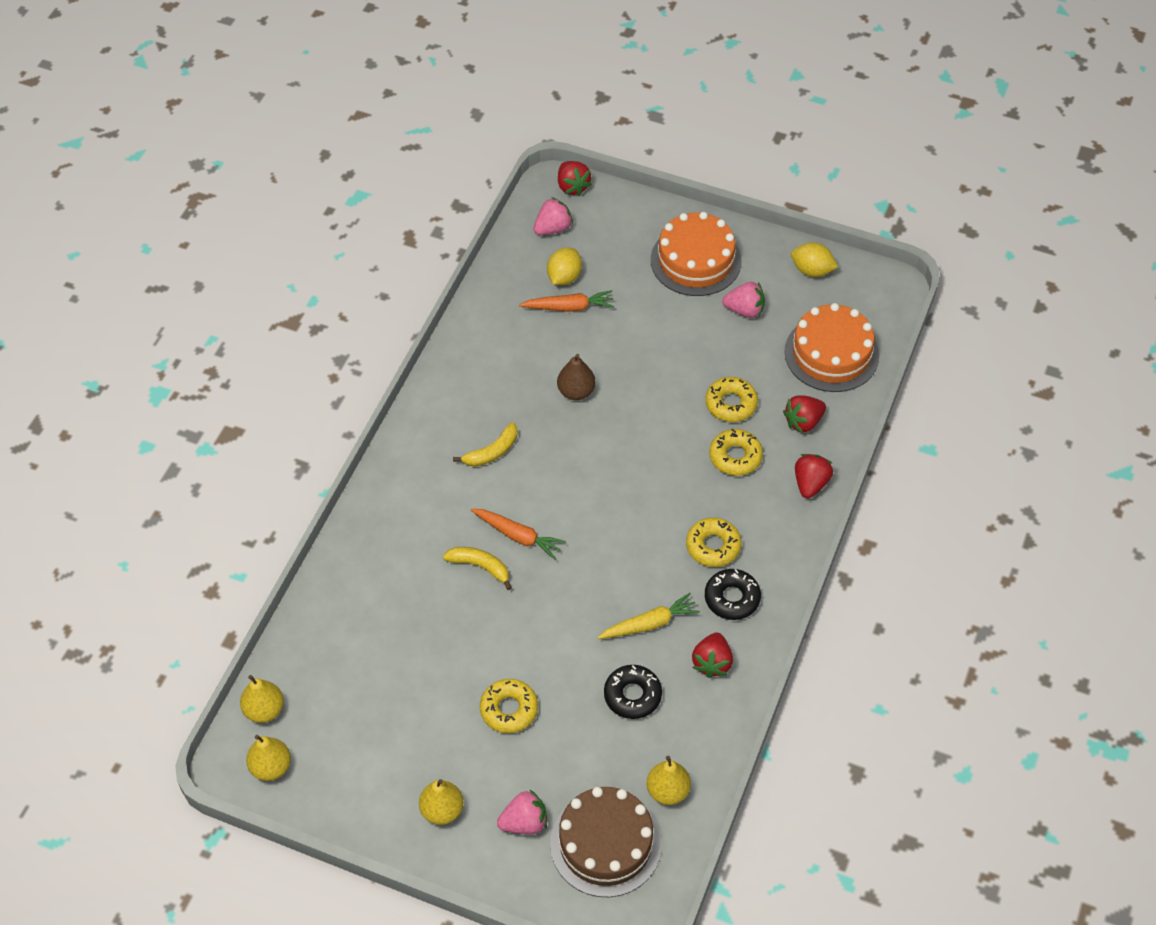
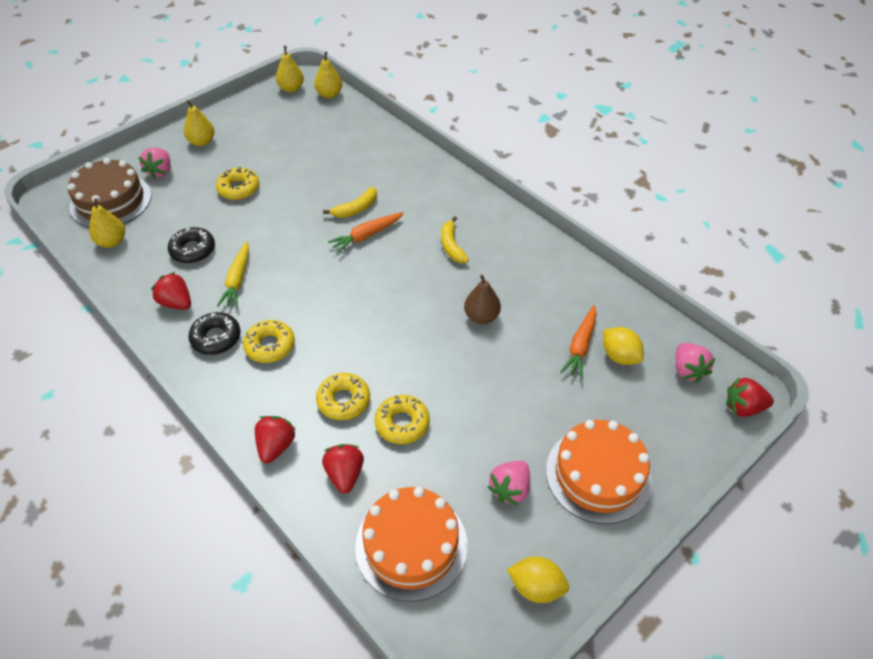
camera: 115 degrees right, 5 degrees down
yellow lemon [791,242,838,277] -> yellow lemon turned 60 degrees clockwise [507,556,569,603]
red strawberry [795,454,833,499] -> red strawberry turned 120 degrees counterclockwise [255,416,296,463]

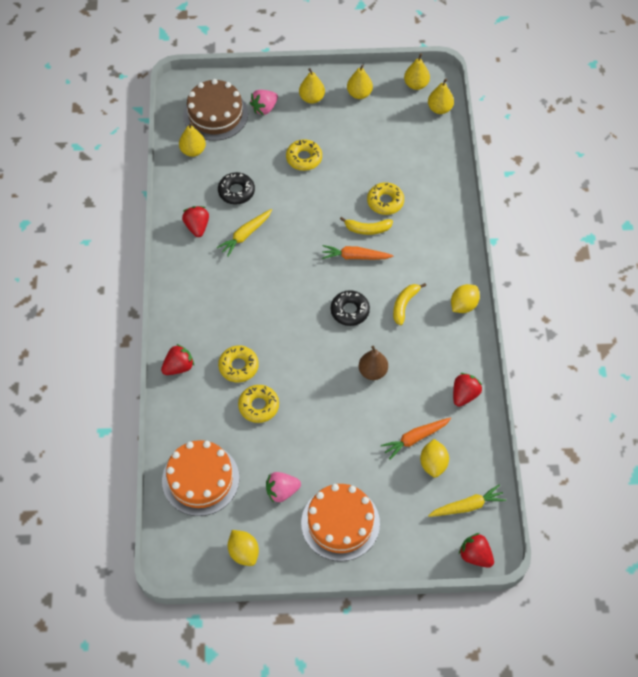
camera: 40 degrees right, 10 degrees up
black donut [188,312,240,355] -> black donut moved to [331,290,370,326]
yellow donut [243,320,295,363] -> yellow donut moved to [367,182,404,215]
red strawberry [322,444,364,493] -> red strawberry moved to [453,373,482,407]
pink strawberry [675,343,715,383] -> yellow carrot [428,485,506,517]
none -> yellow pear [347,65,373,99]
none -> yellow lemon [451,284,480,313]

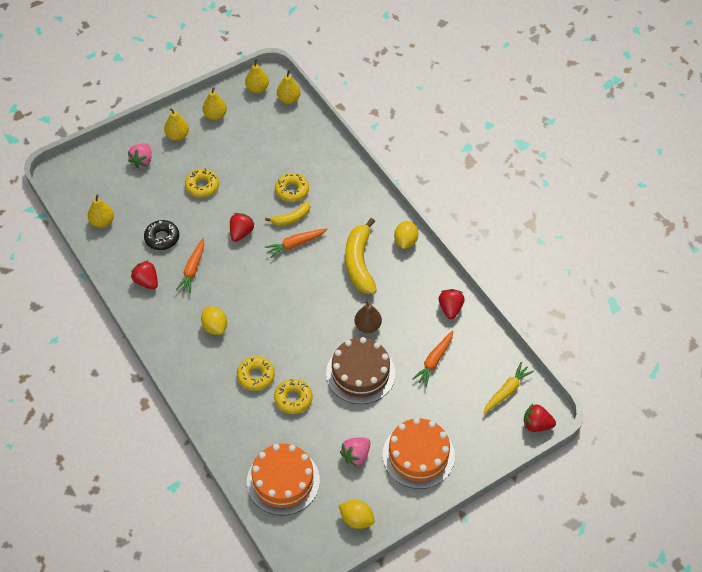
camera: 30 degrees left, 5 degrees down
red strawberry [161,344,194,375] -> red strawberry moved to [230,213,255,242]
brown cake [183,79,248,141] -> brown cake moved to [326,337,395,404]
yellow carrot [217,209,272,257] -> orange carrot [176,238,204,293]
black donut [331,290,370,326] -> none
yellow banana [393,283,426,326] -> yellow banana [345,218,377,294], size x1.81
yellow lemon [420,439,449,478] -> yellow lemon moved to [201,307,227,335]

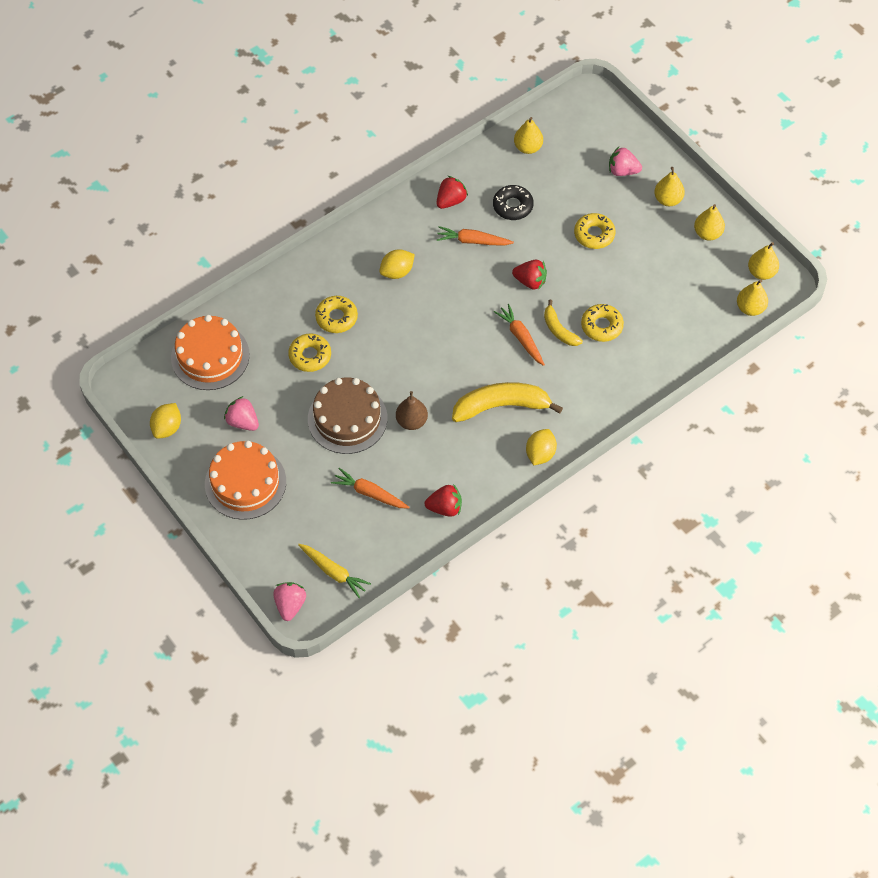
camera: 85 degrees right, 5 degrees up
yellow lemon [394,221,418,249] -> yellow lemon turned 75 degrees counterclockwise [526,429,557,465]
red strawberry [524,404,556,432] -> pink strawberry [273,582,306,621]

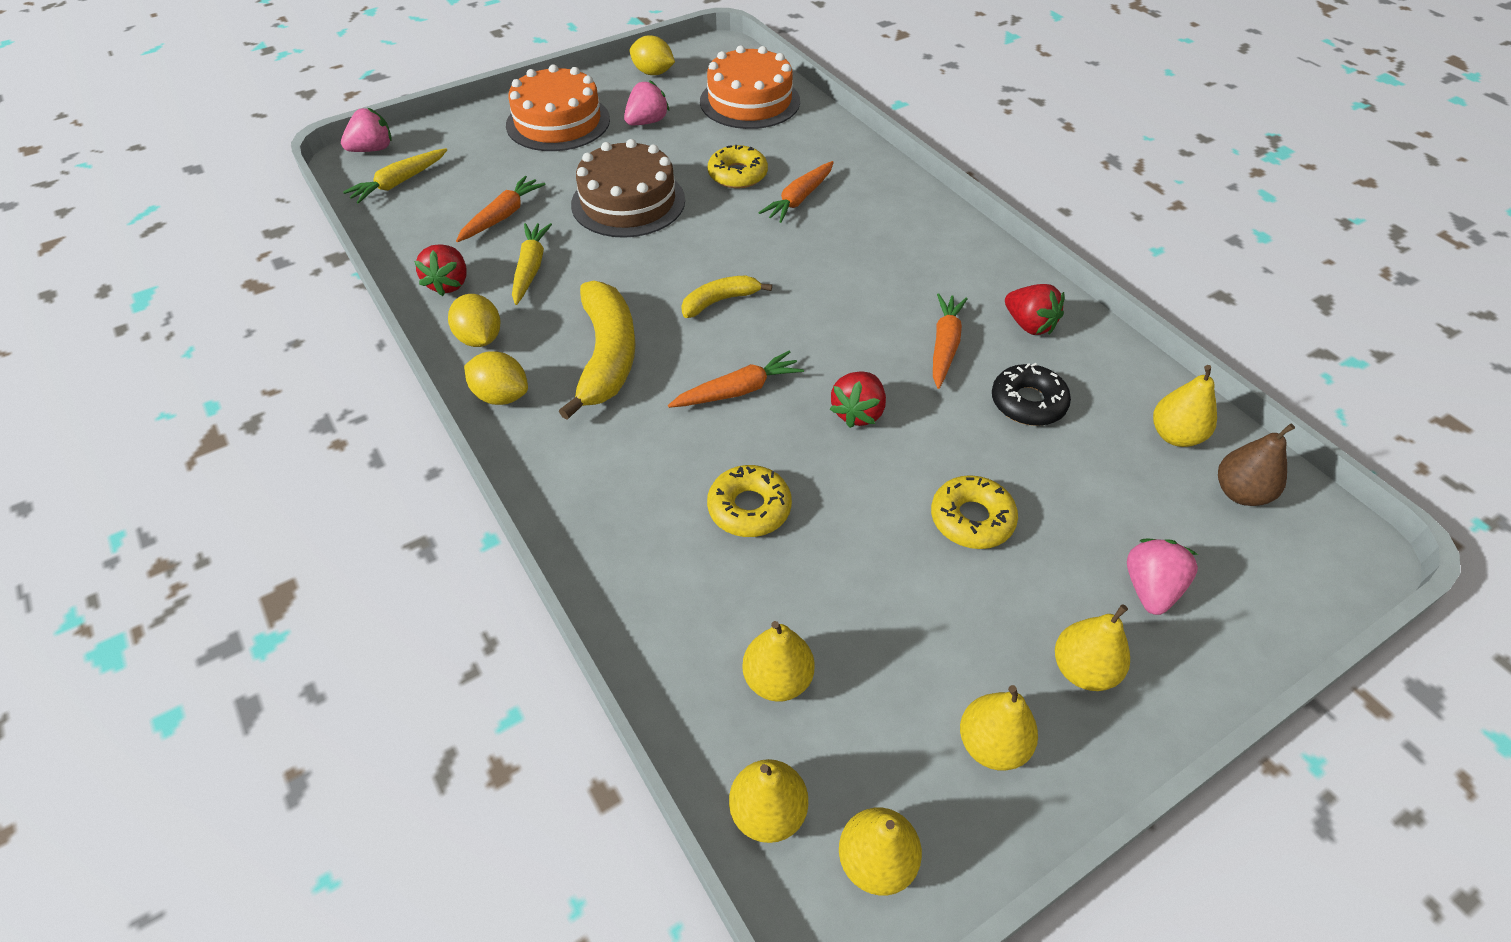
camera: 95 degrees right, 10 degrees down
pink strawberry [273,582,306,621] -> pink strawberry turned 45 degrees counterclockwise [341,107,392,152]
yellow donut [315,296,358,333] -> orange carrot [759,161,834,223]
yellow lemon [380,249,415,279] -> yellow lemon moved to [448,294,500,347]
brown pear [396,391,428,430] -> brown pear moved to [1218,424,1295,506]
yellow banana [544,300,583,346] -> yellow banana moved to [681,275,772,318]
none -> yellow carrot [512,223,552,305]
none -> yellow pear [742,621,815,702]

